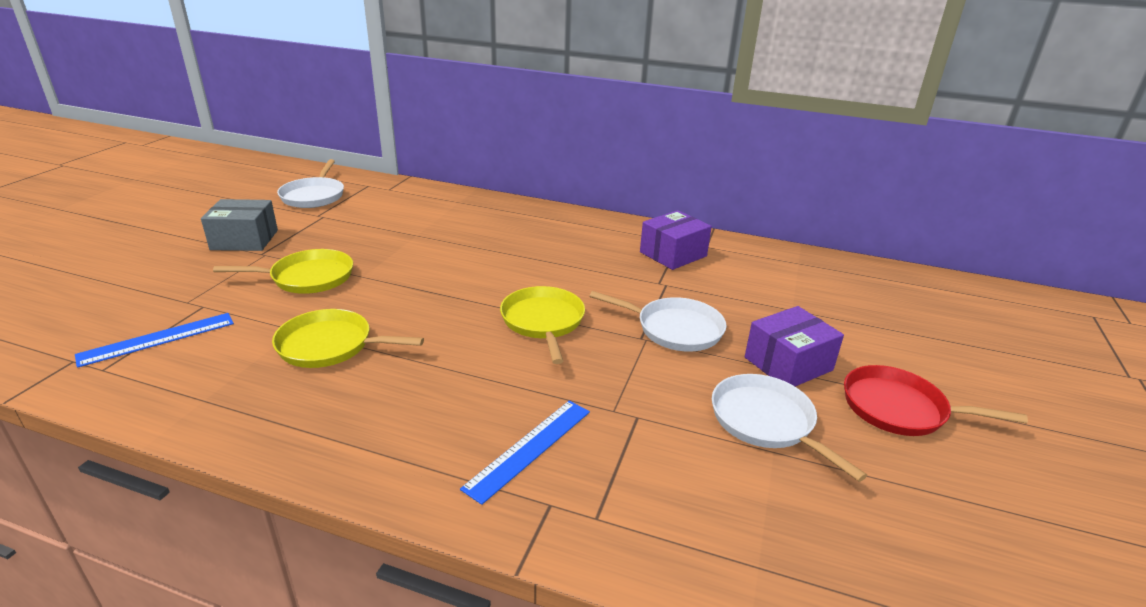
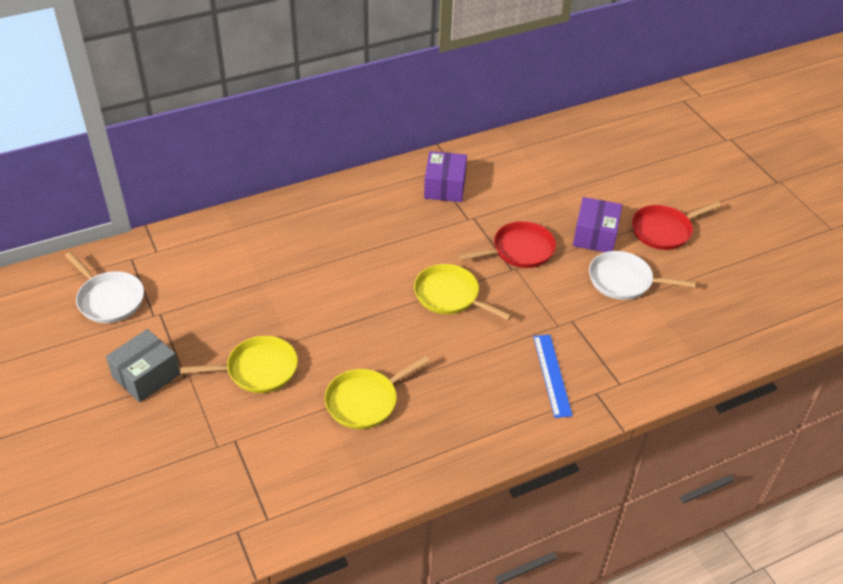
camera: 45 degrees left, 15 degrees up
blue ruler [75,313,234,368] -> none
yellow pan [213,249,353,294] -> yellow pan turned 45 degrees clockwise [180,336,298,393]
white pan [589,291,727,351] -> red pan [459,221,556,268]

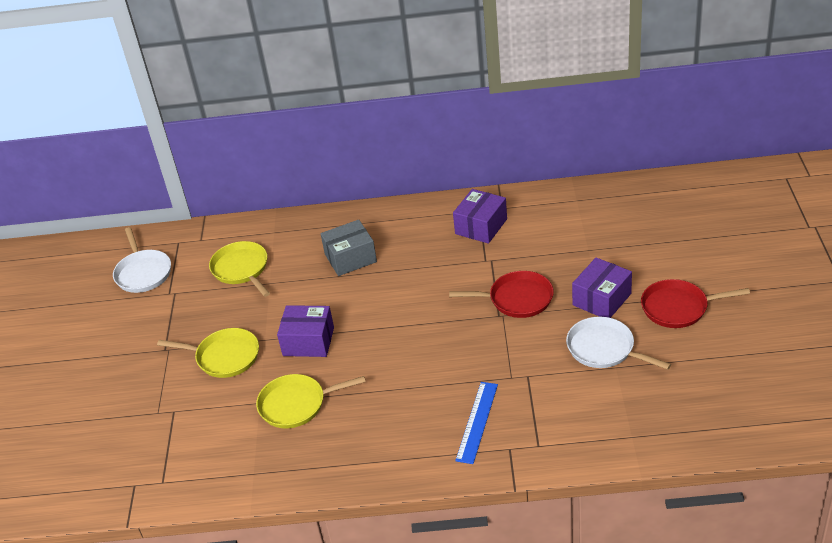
camera: 30 degrees right, 5 degrees down
grey box [106,329,180,402] -> grey box moved to [321,220,377,276]
yellow pan [414,264,512,320] -> yellow pan moved to [209,241,270,297]
none -> purple box [277,305,334,357]

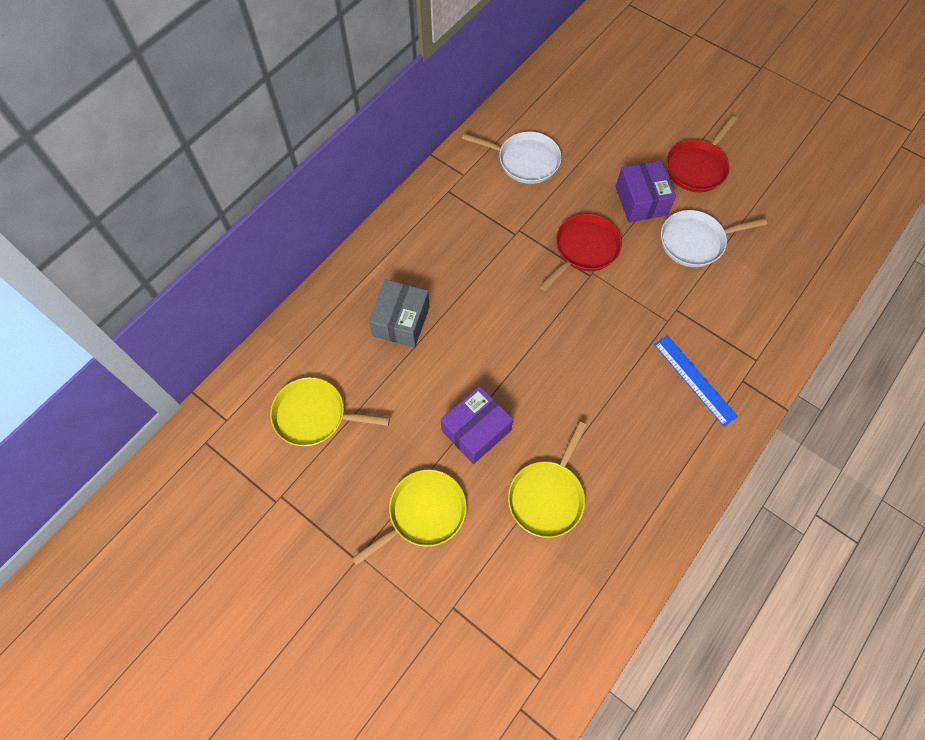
camera: 55 degrees left, 25 degrees up
white pan [113,227,171,293] -> white pan moved to [462,131,562,184]
purple box [453,189,507,244] -> none

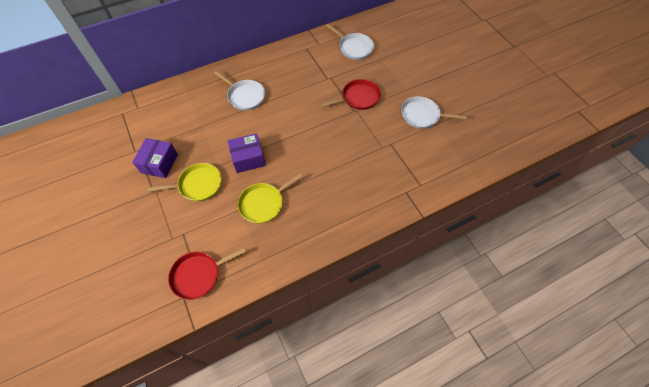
camera: 25 degrees right, 5 degrees down
yellow pan [270,377,390,446] -> none
grey box [369,279,430,347] -> white pan [214,71,265,111]
purple box [616,160,676,222] -> purple box moved to [132,138,178,178]
blue ruler [654,335,738,426] -> none
red pan [666,116,737,192] -> red pan moved to [168,248,246,300]

